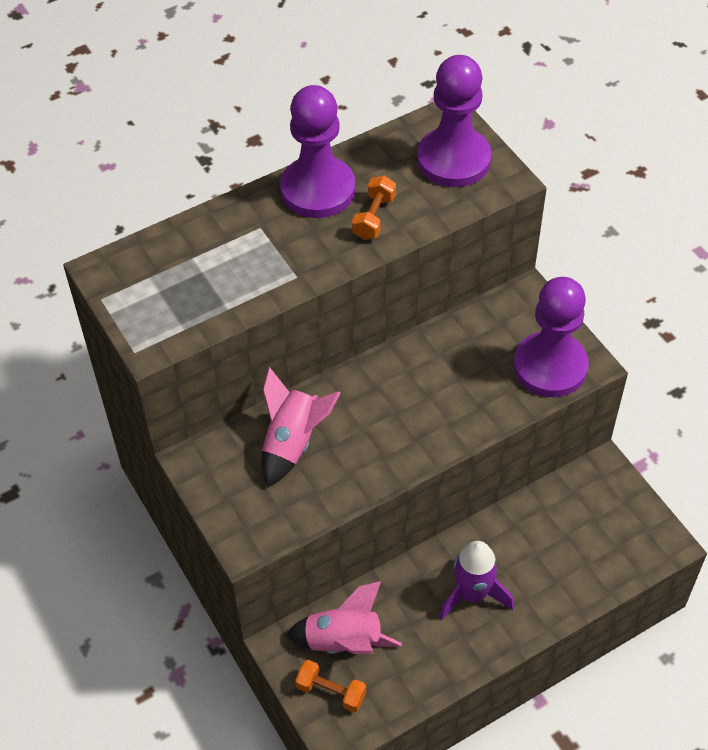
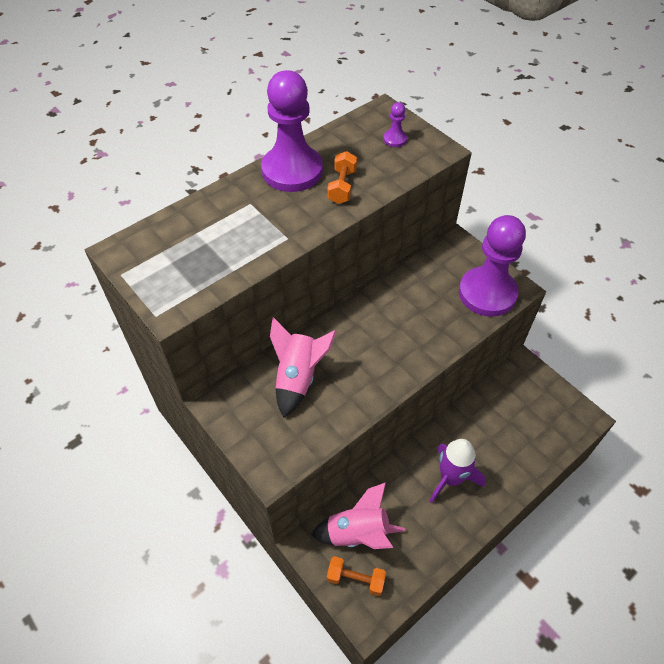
camera: 10 degrees left, 0 degrees up
purple pawn [417,55,492,187] -> purple pawn [383,102,407,147], size x0.40

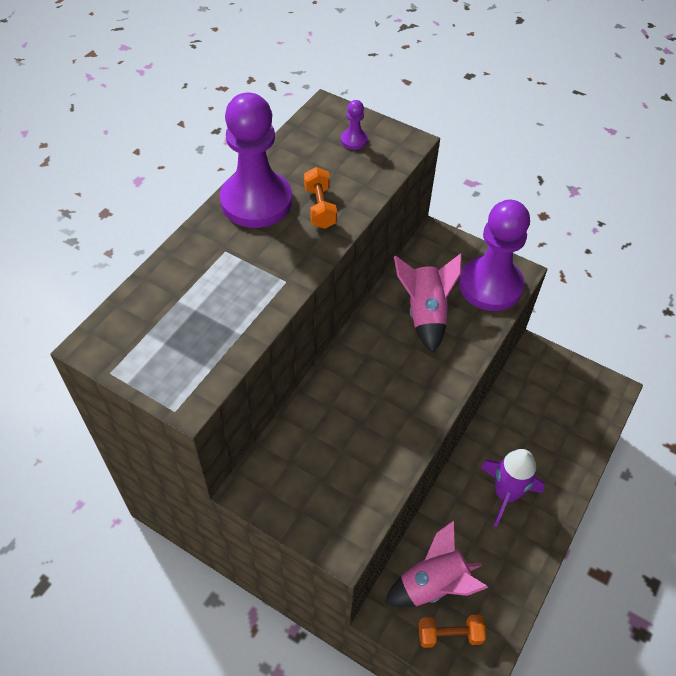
camera: 20 degrees left, 0 degrees up
pink rocket [270,317,337,418] -> pink rocket moved to [394,253,462,353]

